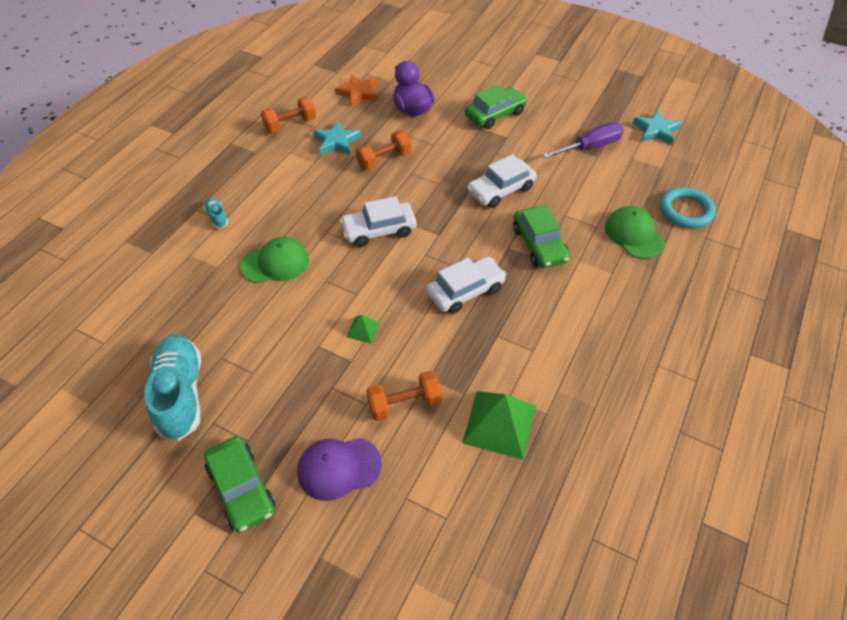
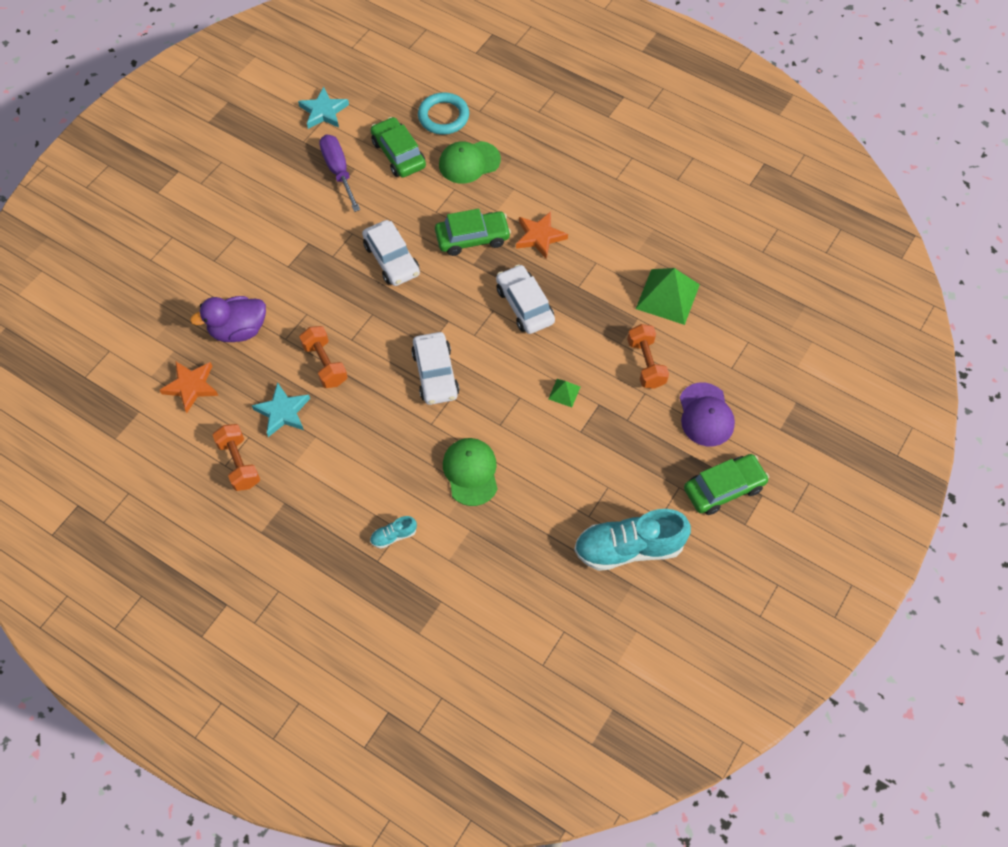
camera: 85 degrees left, 10 degrees up
green car [465,85,528,129] -> green car moved to [371,117,426,178]
none -> orange star [516,212,568,259]

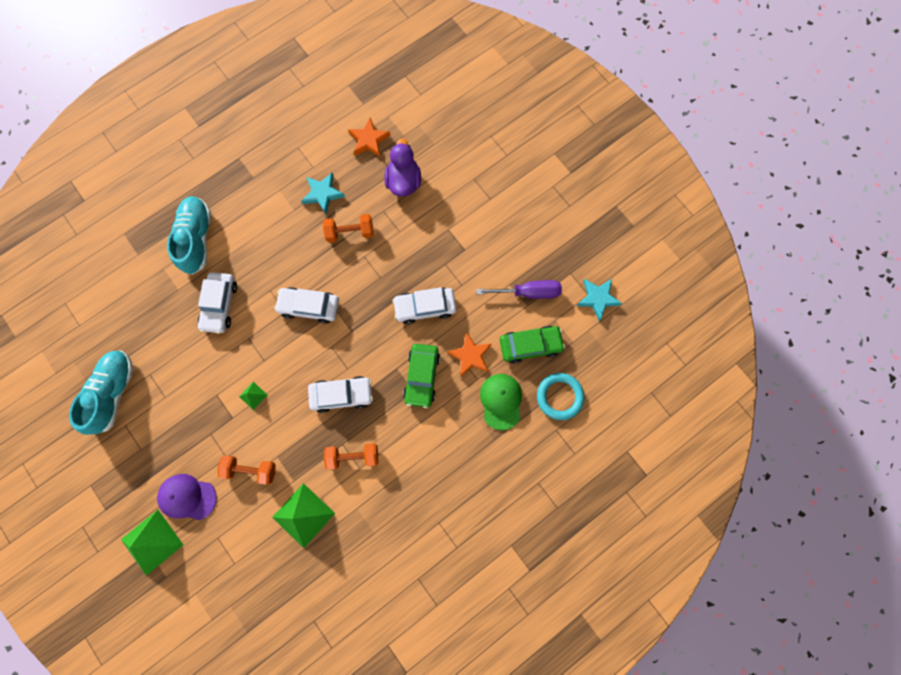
camera: 110 degrees right, 15 degrees up
orange dumbbell [213,424,260,491] -> orange dumbbell moved to [324,443,378,470]
turquoise shoe [370,516,417,549] -> turquoise shoe [167,196,211,275], size x2.30
green cap [443,438,498,506] -> white car [198,272,237,334]
orange star [516,212,568,259] -> orange star moved to [447,332,492,376]
green car [684,454,769,515] -> none
none -> green pyramid [121,510,183,576]

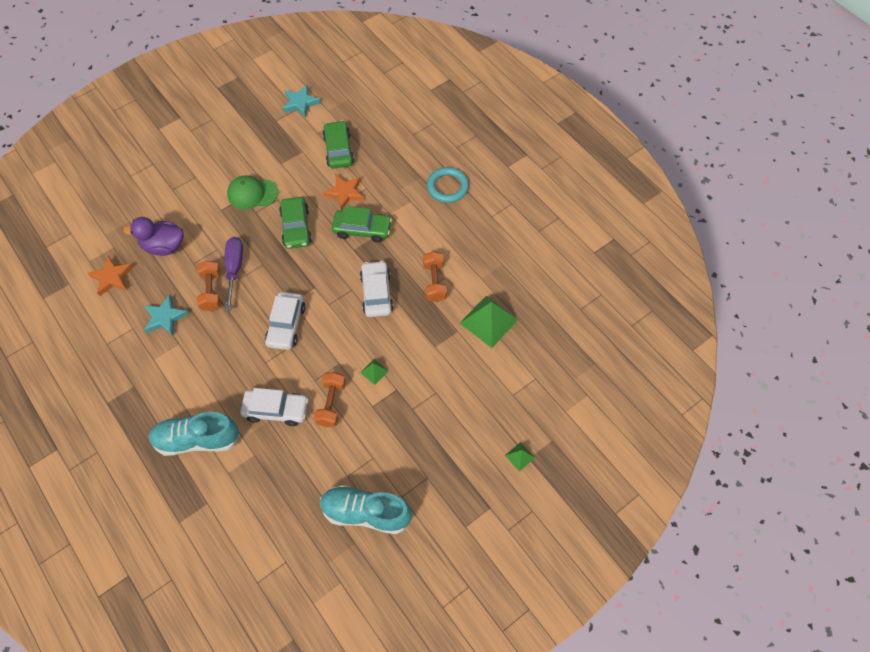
camera: 90 degrees left, 15 degrees down
green pyramid [121,510,183,576] -> green pyramid [505,442,535,472], size x0.47
purple cap [157,474,217,520] -> none
orange dumbbell [218,456,275,485] -> orange dumbbell moved to [314,372,346,427]
white car [392,287,456,324] -> green car [279,197,312,249]
purple screwdriver [476,280,562,299] -> purple screwdriver moved to [224,237,243,311]
green cap [480,374,522,430] -> green cap moved to [227,175,278,210]
turquoise ring [537,373,584,420] -> turquoise ring moved to [427,167,469,203]

